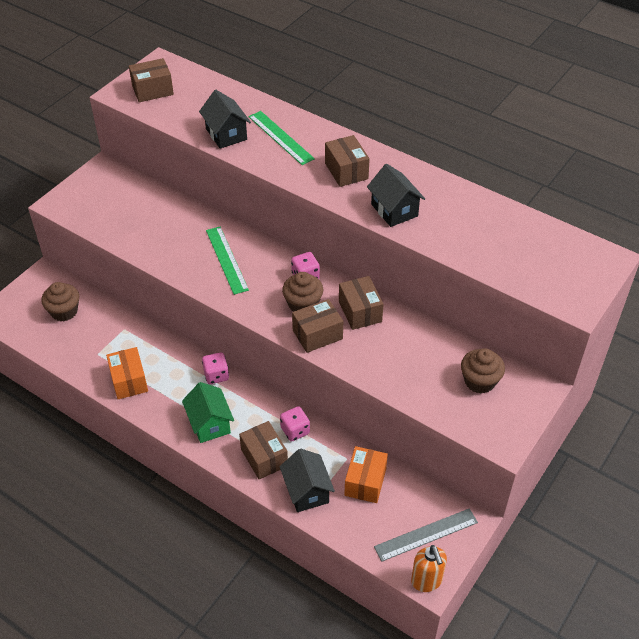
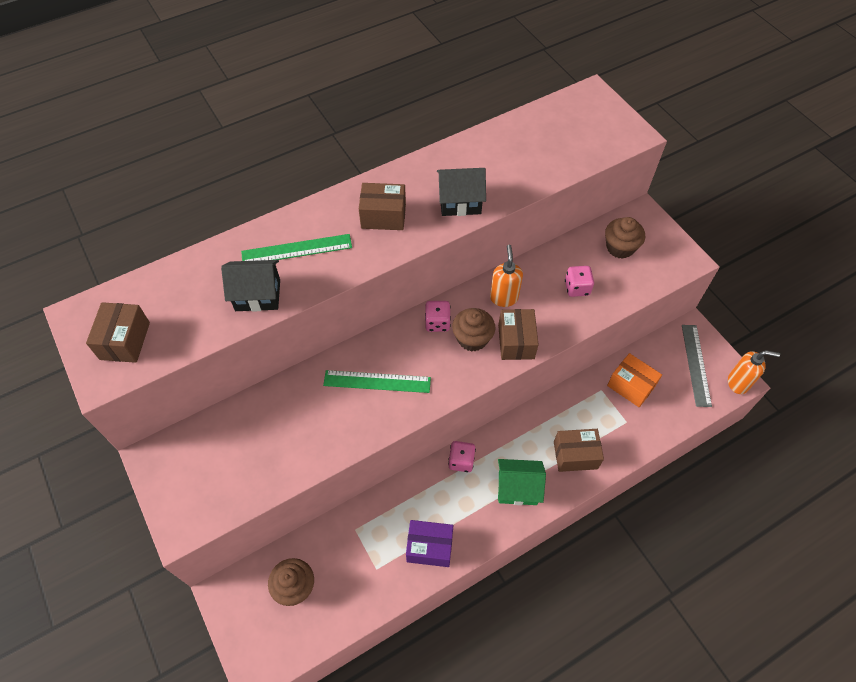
camera: 65 degrees left, 10 degrees up
orange box [106,347,148,399] -> purple box [406,520,453,567]
pink dice [280,406,310,442] -> pink dice moved to [565,266,594,297]
black house [280,448,335,512] -> none
brown box [339,276,384,330] -> orange soap dispenser [490,245,523,307]

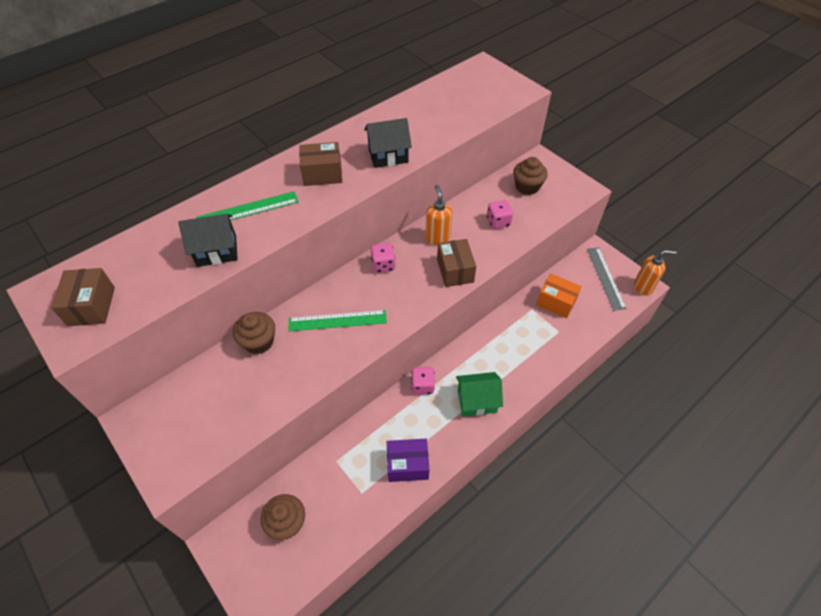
camera: 10 degrees left, 5 degrees down
brown cupcake [452,308,495,352] -> brown cupcake moved to [233,312,275,354]
brown box [554,429,604,472] -> none

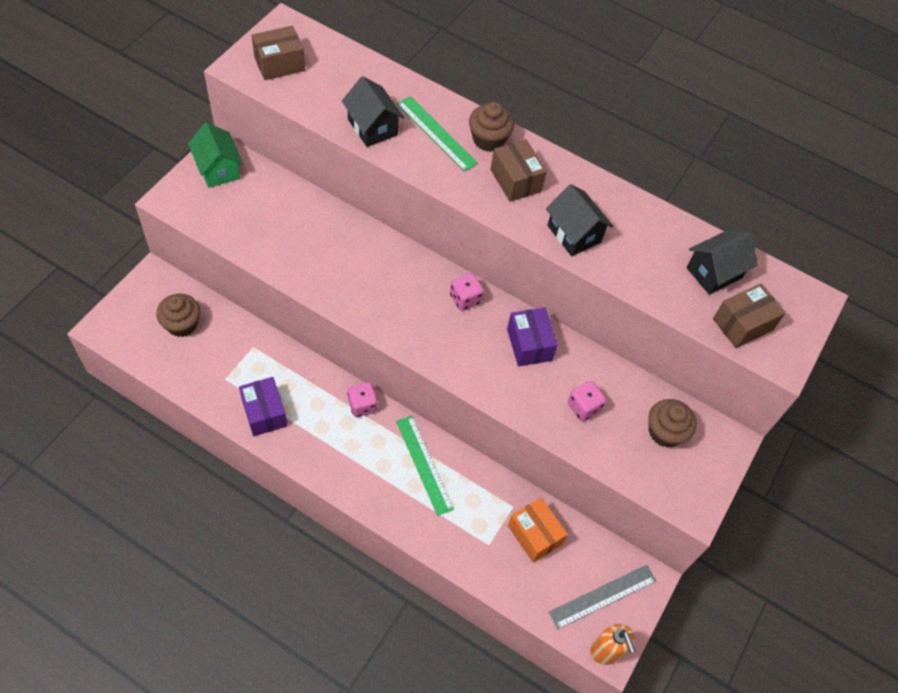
camera: 65 degrees right, 5 degrees up
brown cupcake [233,312,275,354] -> brown cupcake moved to [469,102,514,152]
green ruler [288,310,387,331] -> green ruler moved to [396,416,454,516]
orange soap dispenser [425,185,452,245] -> purple box [507,308,558,366]
brown box [437,239,476,287] -> brown box moved to [713,283,786,348]
green house [456,372,503,416] -> green house moved to [188,123,243,188]
orange box [536,273,582,318] -> orange box turned 45 degrees counterclockwise [508,497,568,562]
none -> black house [686,230,758,295]

